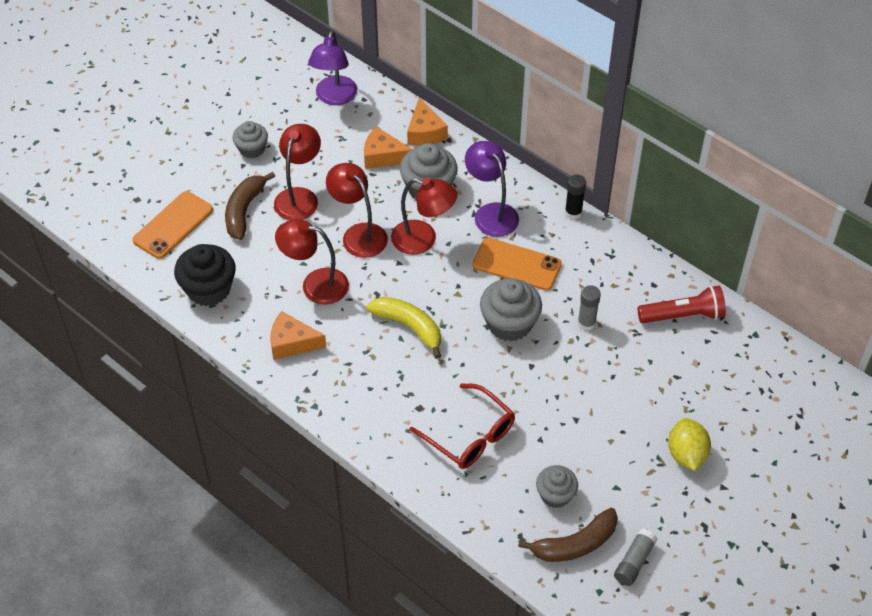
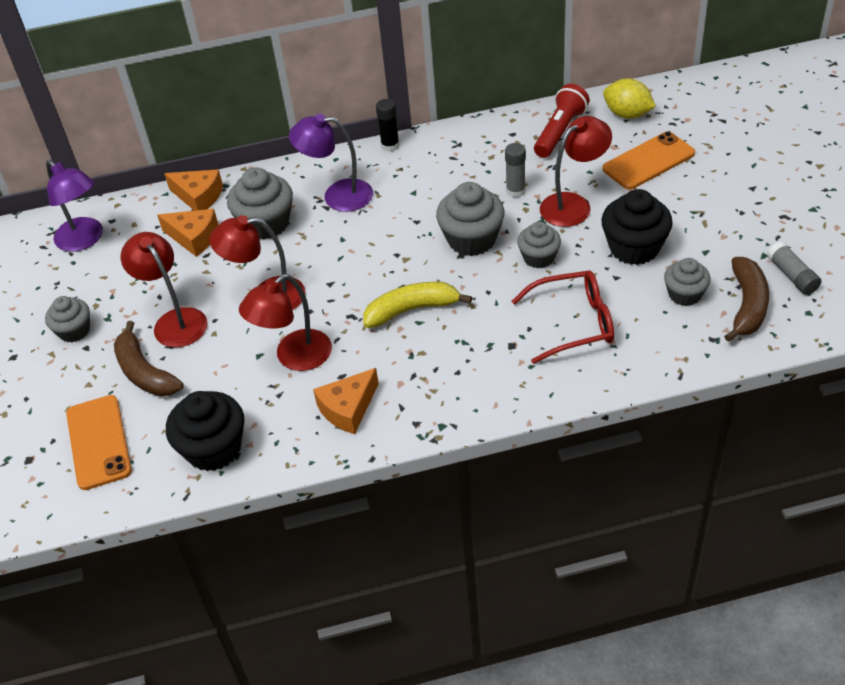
camera: 50 degrees left, 5 degrees down
orange cheese [364,127,412,169] -> orange cheese turned 120 degrees counterclockwise [157,209,218,257]
red lamp [391,177,457,255] -> red lamp moved to [540,116,612,227]
orange phone [472,238,562,291] -> orange phone moved to [602,131,695,190]
yellow lemon [668,418,711,471] -> yellow lemon moved to [603,78,656,119]
none -> grey cupcake [517,222,561,269]
none -> black cupcake [601,189,673,265]

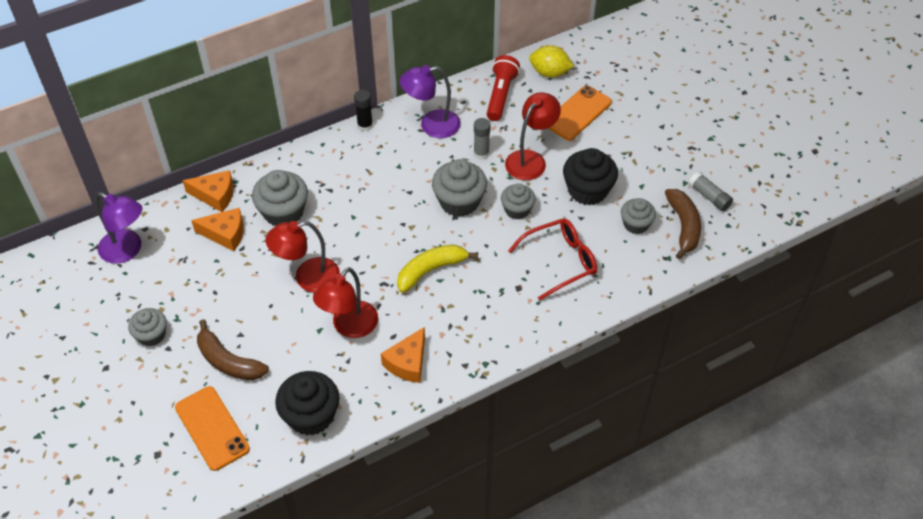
camera: 20 degrees left, 5 degrees up
red lamp [121,232,207,348] -> none
purple lamp [289,114,373,212] -> purple lamp moved to [400,65,461,138]

